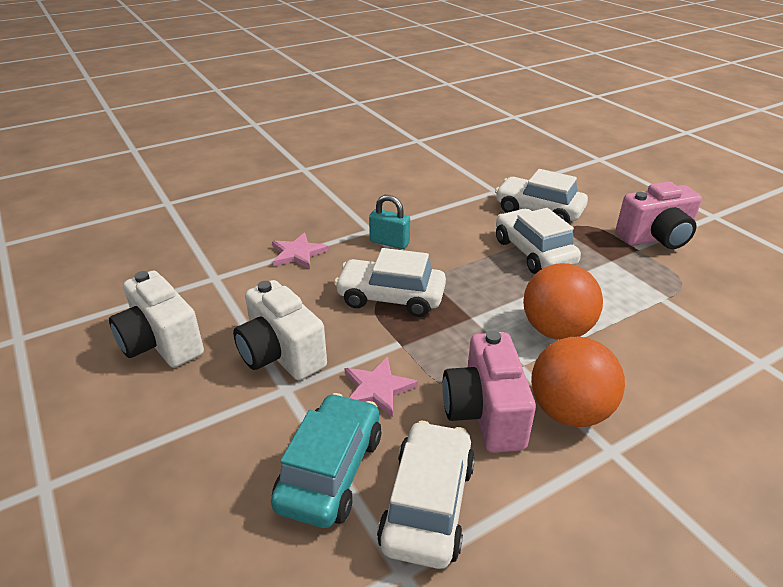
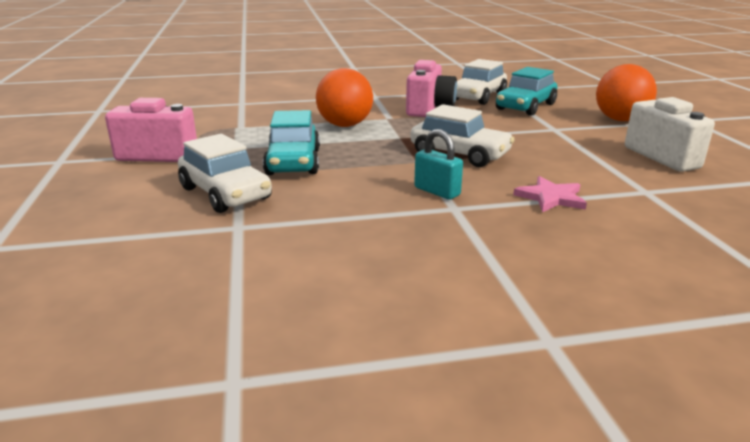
camera: 160 degrees left, 10 degrees down
white camera [233,280,327,380] -> none
pink star [345,356,418,417] -> none
white car [496,208,581,274] -> turquoise car [263,110,320,175]
orange ball [531,337,625,427] -> orange ball moved to [596,64,657,121]

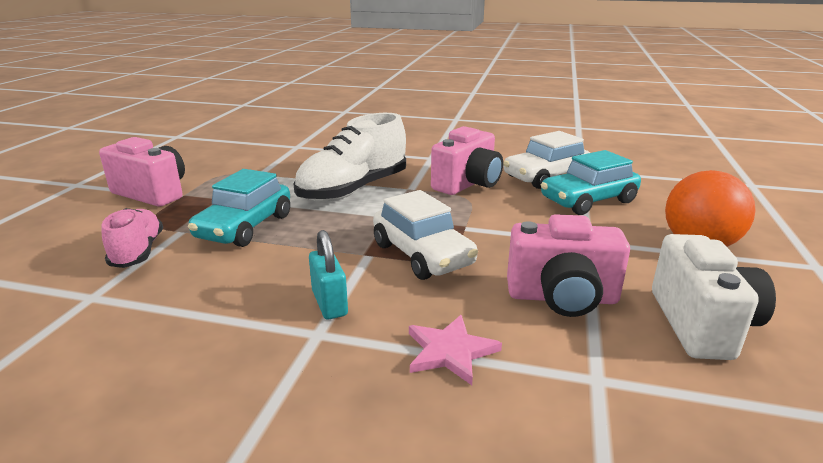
camera: 25 degrees right, 0 degrees up
white car [178,134,272,213] -> pink shoe [102,208,163,268]
orange ball [316,68,373,127] -> white shoe [293,113,406,202]
none -> pink camera [507,214,630,317]

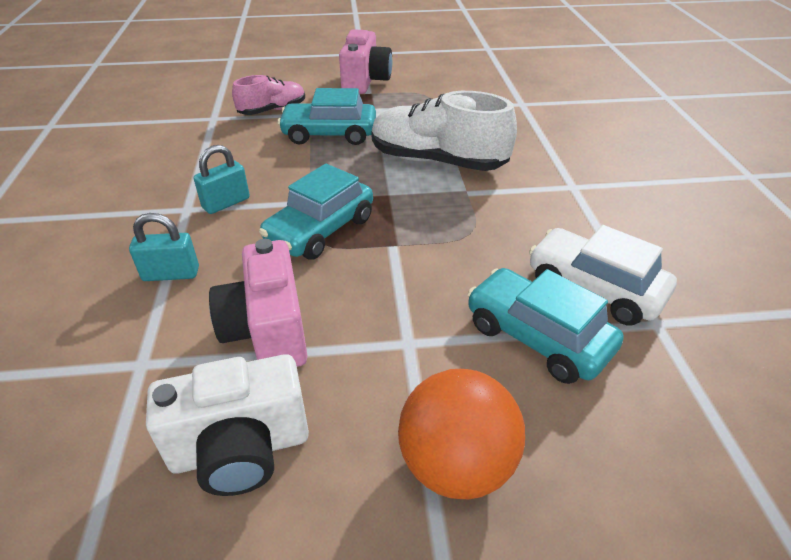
camera: 70 degrees right, 15 degrees up
white car [373,190,478,280] -> turquoise car [259,164,373,260]
pink star [409,315,502,385] -> turquoise padlock [129,213,199,281]
pink camera [431,126,503,195] -> none

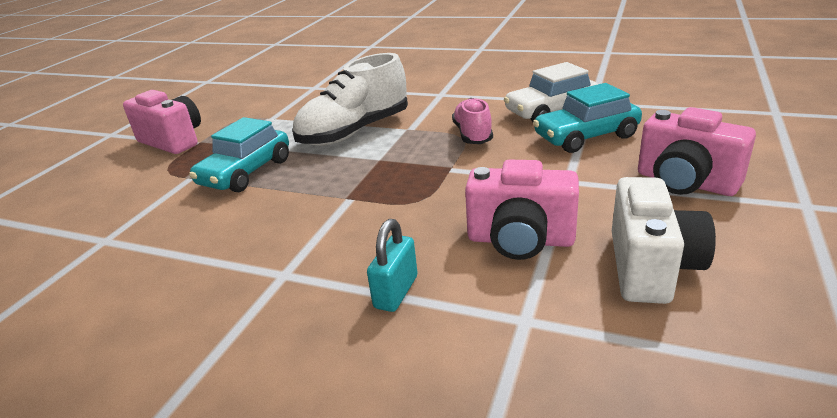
camera: 60 degrees left, 10 degrees down
turquoise padlock [194,145,250,214] -> none
pink shoe [232,75,305,115] -> pink shoe moved to [452,98,493,144]
turquoise car [259,164,373,260] -> none
orange ball [398,369,525,499] -> pink camera [638,107,756,196]

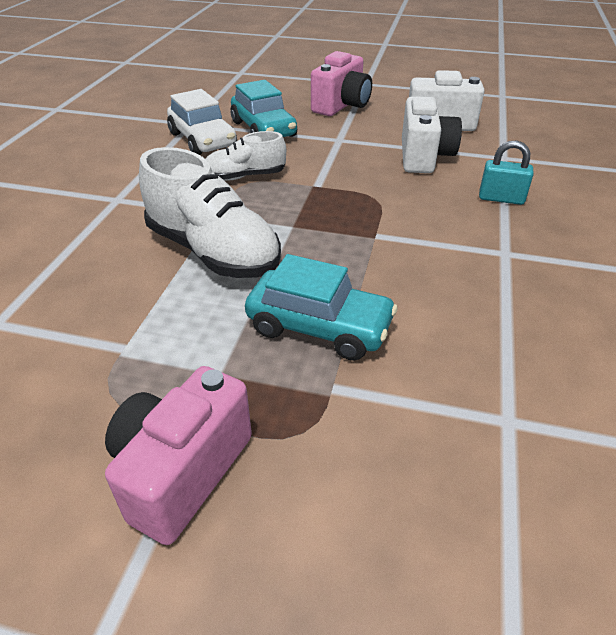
camera: 100 degrees left, 10 degrees up
pink shoe [452,98,493,144] -> white shoe [206,131,286,181]
pink camera [465,160,579,260] -> white camera [402,96,462,173]

